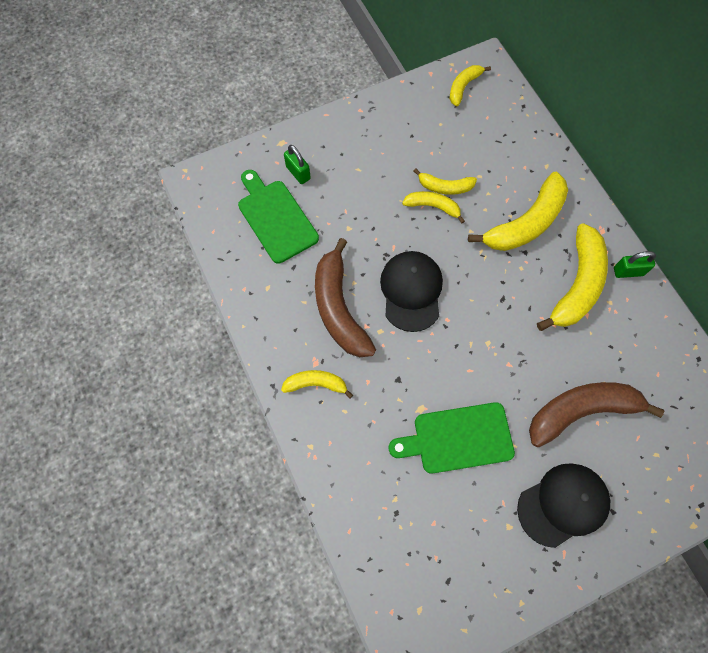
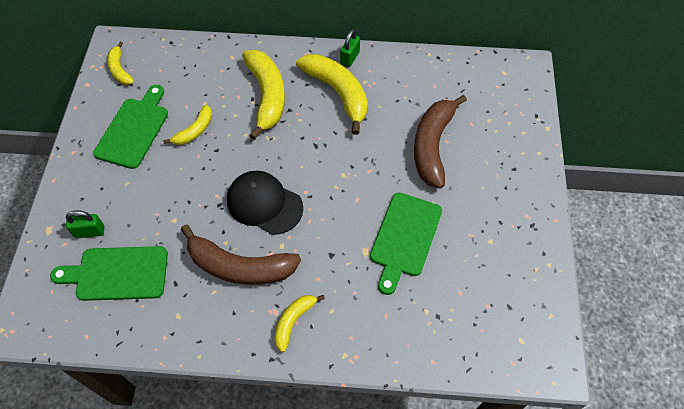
camera: 60 degrees left, 10 degrees down
yellow banana [402,191,465,223] -> none
black cap [517,463,610,548] -> none
none -> green cutting board [93,85,168,169]

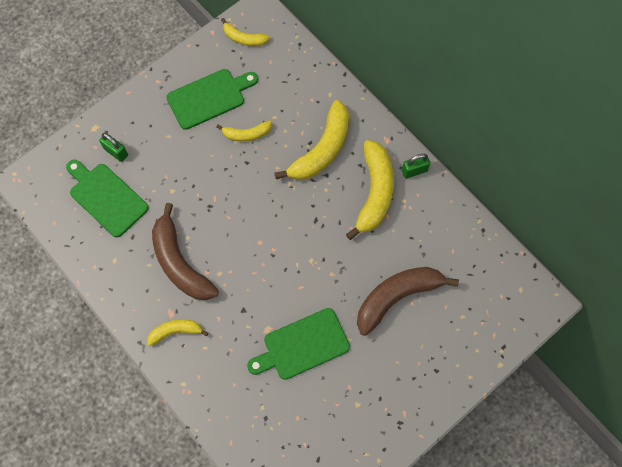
camera: 45 degrees right, 10 degrees up
yellow banana [107,42,134,85] -> yellow banana turned 90 degrees counterclockwise [221,18,270,46]
black cap [227,171,303,235] -> none

